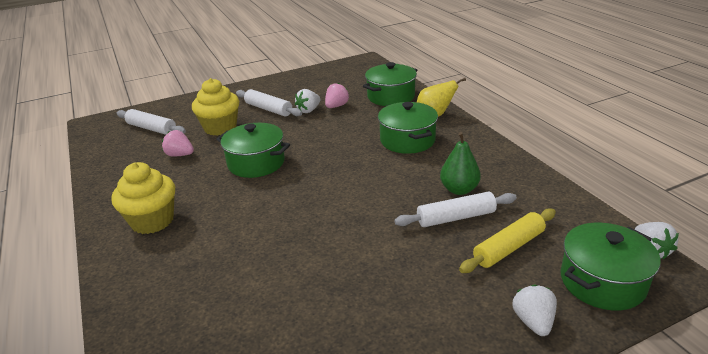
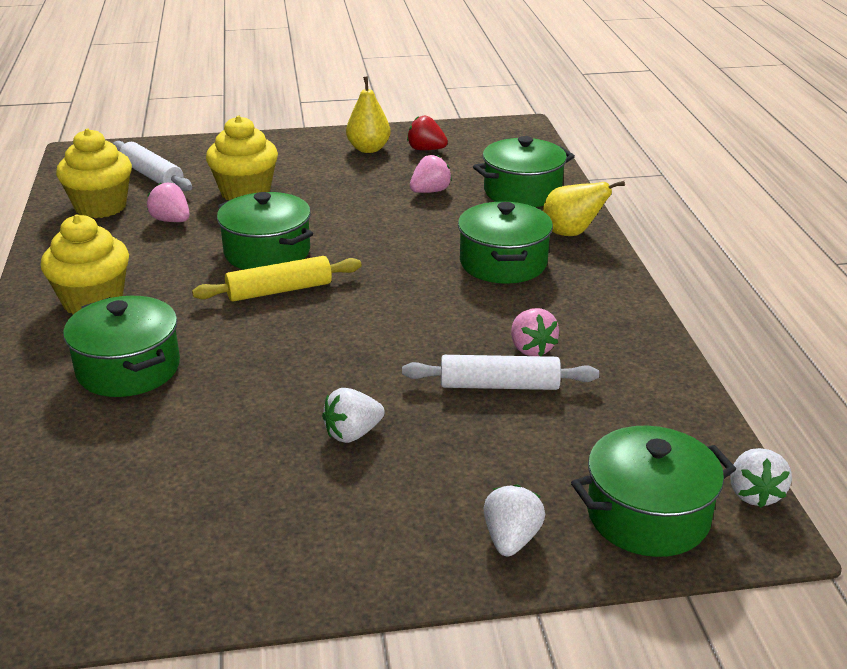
camera: 15 degrees right, 0 degrees up
white rolling pin [236,89,302,116] -> none
white strawberry [295,89,321,113] -> white strawberry moved to [322,388,385,443]
green pear [440,132,481,195] -> pink strawberry [511,308,559,356]
yellow rolling pin [459,208,556,273] -> yellow rolling pin moved to [192,256,362,301]
none -> yellow cupcake [56,129,132,218]
none -> green pot [63,296,180,397]
none -> yellow pear [346,76,391,153]
none -> red strawberry [407,116,448,150]

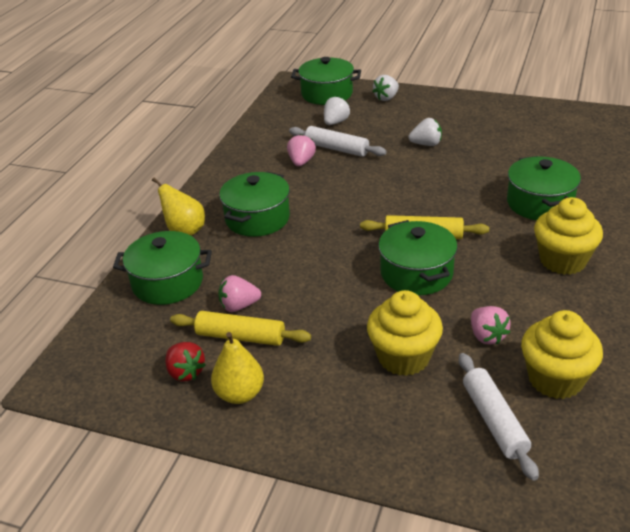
camera: 150 degrees left, 5 degrees up
white strawberry [730,448,792,508] -> white strawberry moved to [324,96,350,125]
none -> yellow rolling pin [170,311,311,346]

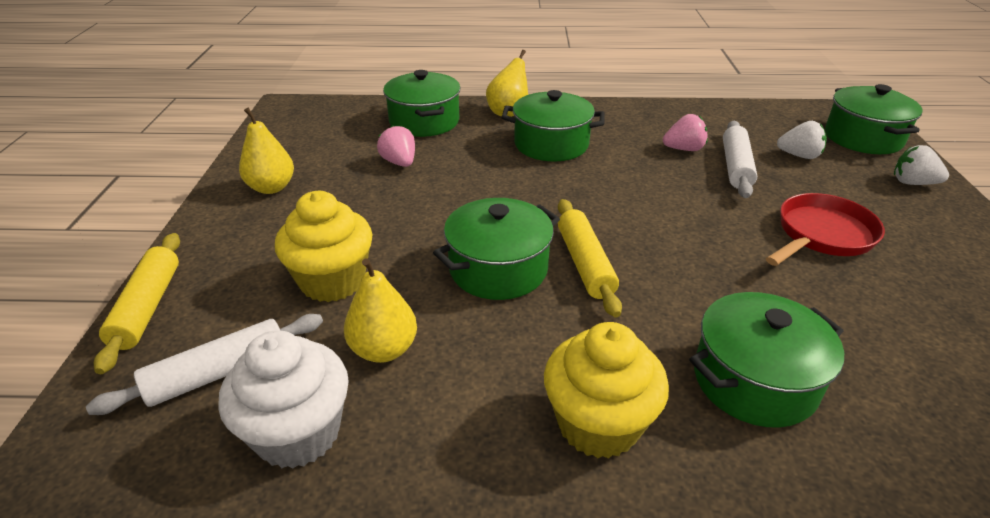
camera: 70 degrees right, 0 degrees up
red strawberry [165,342,206,382] -> none
yellow rolling pin [170,311,311,346] -> yellow rolling pin moved to [94,233,180,374]
white strawberry [409,118,442,146] -> red pan [766,193,885,266]
pink strawberry [471,306,510,345] -> yellow pear [344,258,417,363]
yellow cupcake [521,310,603,399] -> white cupcake [218,330,349,469]

